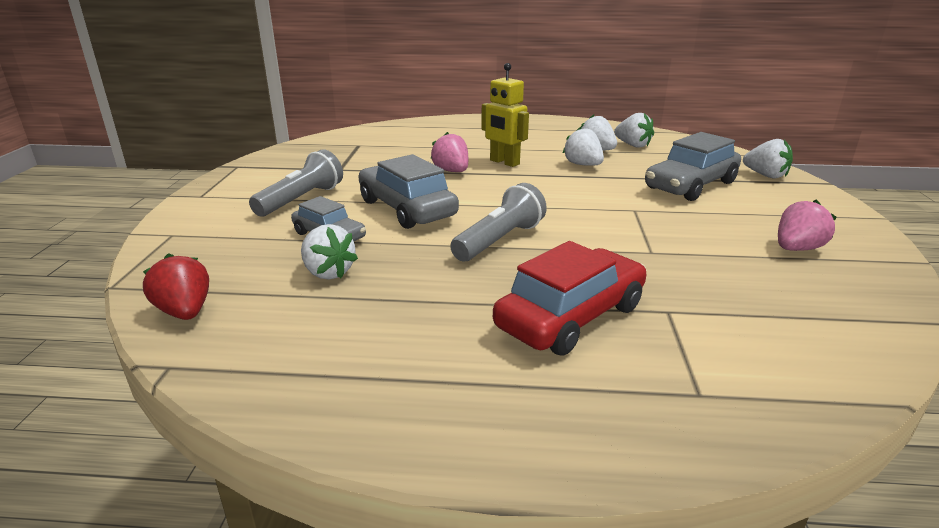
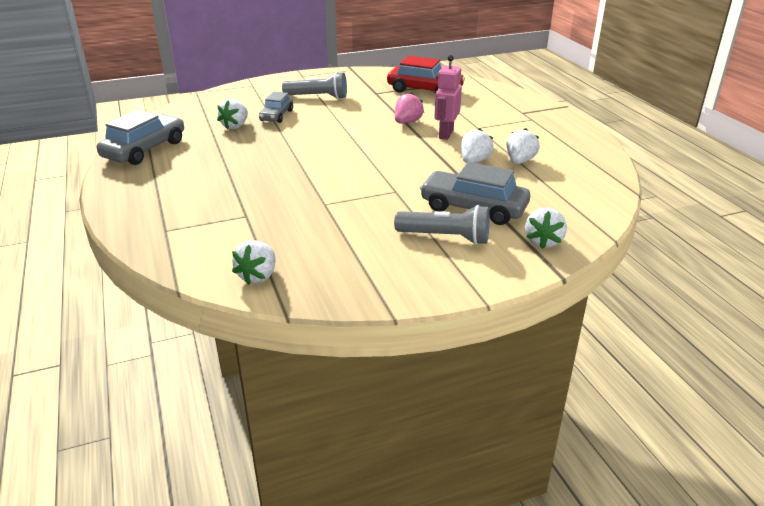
camera: 65 degrees right, 5 degrees up
red strawberry [143,253,209,320] -> none
grey car [358,154,459,229] -> grey car moved to [97,110,184,165]
grey flashlight [450,183,547,261] -> grey flashlight moved to [394,205,490,245]
yellow robot [481,63,529,167] -> pink robot [434,55,462,140]
red car [493,241,647,356] -> red car moved to [387,56,465,94]
white strawberry [614,113,654,148] -> white strawberry moved to [232,240,275,285]
pink strawberry [778,199,837,251] -> none

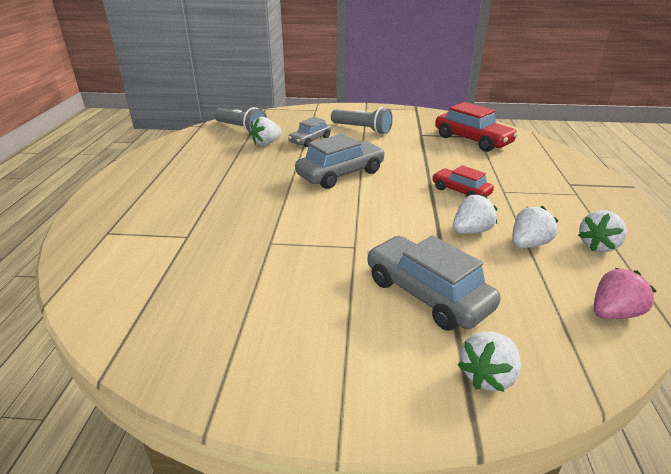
camera: 25 degrees right, 0 degrees up
grey car [97,110,184,165] -> grey car moved to [295,134,385,189]
white strawberry [232,240,275,285] -> white strawberry moved to [578,210,627,252]
grey flashlight [394,205,490,245] -> grey flashlight moved to [214,107,267,134]
pink strawberry [395,92,424,124] -> pink strawberry moved to [594,268,656,319]
pink robot [434,55,462,140] -> red car [432,165,494,197]

